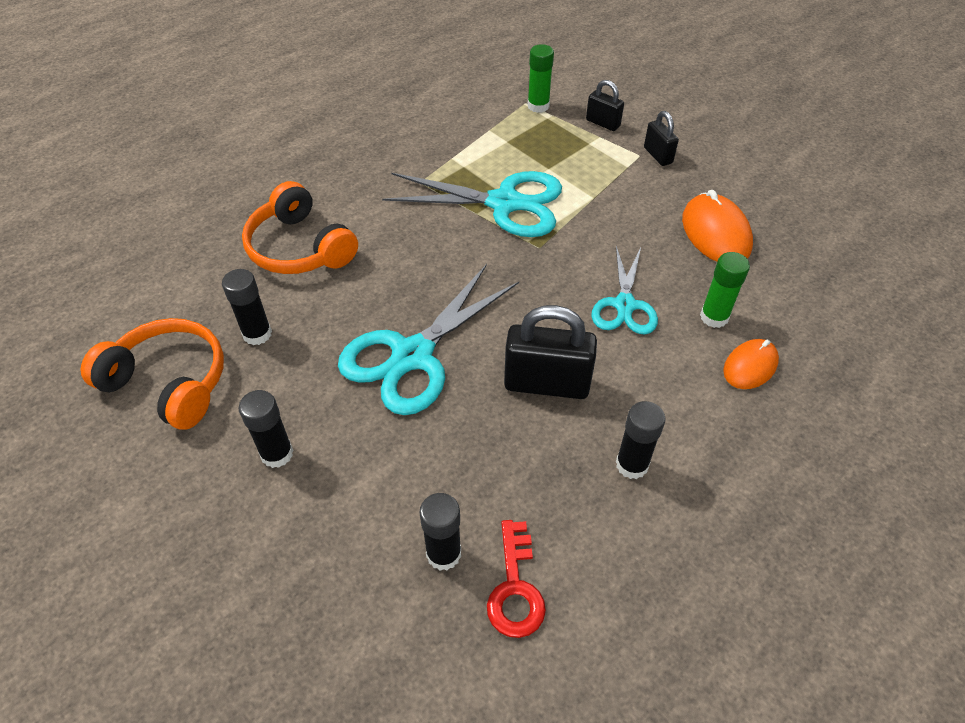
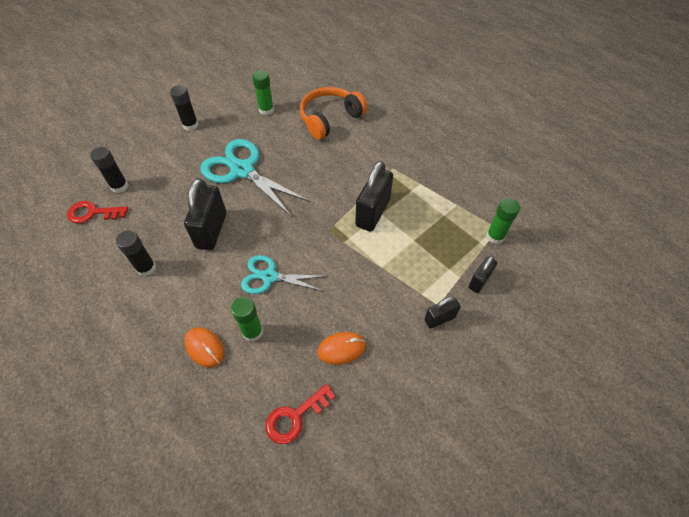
camera: 90 degrees right, 5 degrees up
orange headphones [81,318,224,430] -> none
black glue stick [222,269,272,345] -> green glue stick [252,70,274,115]
turquoise scissors [382,171,562,237] -> black padlock [355,161,393,231]
orange mouse [682,190,753,262] -> orange mouse [318,332,366,365], size x0.64
none -> red key [265,384,335,444]

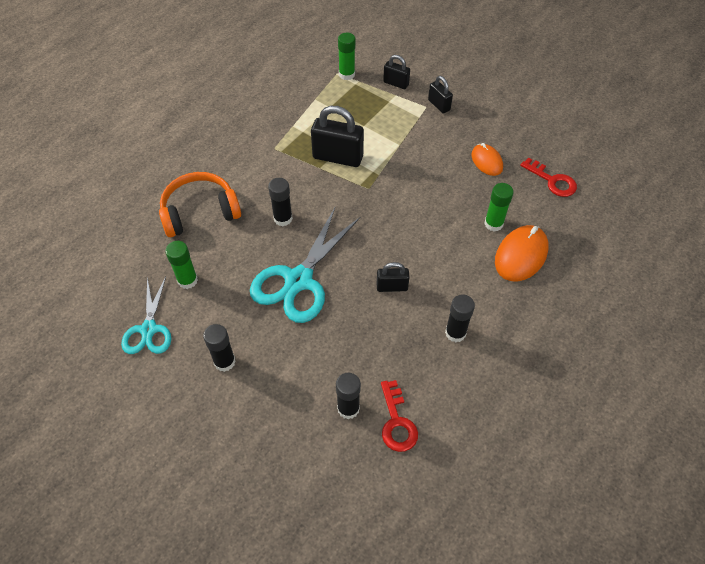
camera: 100 degrees left, 0 degrees up
black padlock [184,178,226,250] -> black padlock [377,262,410,292], size x0.56
orange mouse [184,327,224,367] -> orange mouse [495,225,549,281], size x1.57
turquoise scissors [241,255,327,294] -> turquoise scissors moved to [121,277,171,354]
orange headphones [300,87,368,140] -> orange headphones turned 120 degrees clockwise [159,172,241,237]
none -> black glue stick [268,178,293,226]

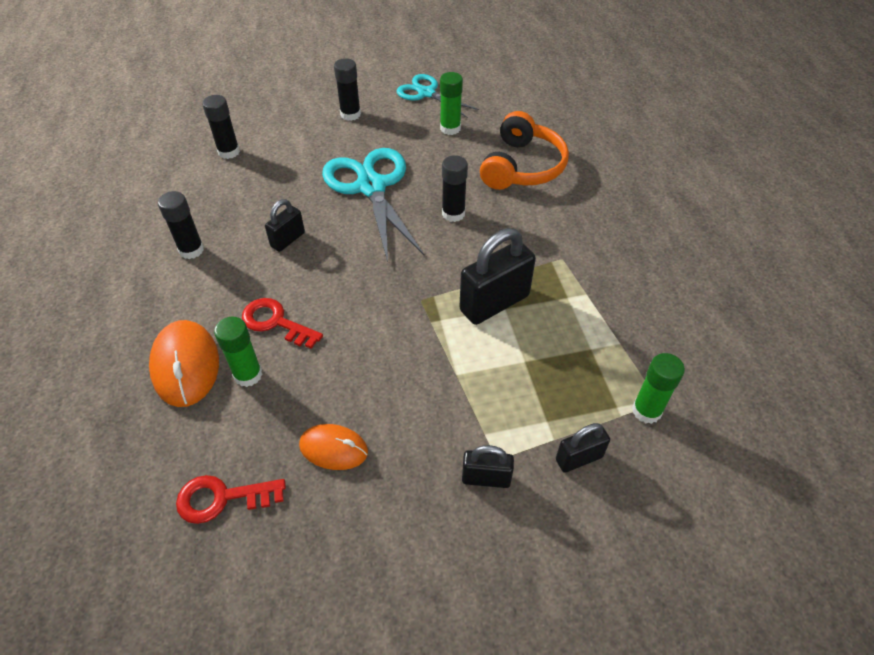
camera: 130 degrees right, 5 degrees down
red key [381,380,418,452] -> red key moved to [242,298,323,349]

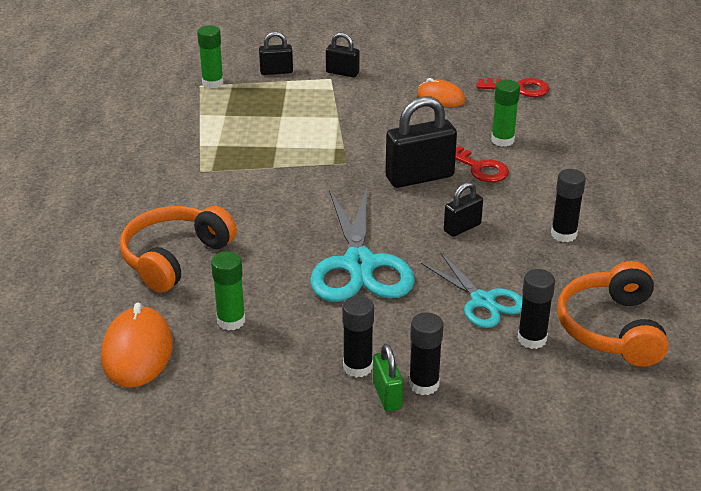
camera: 165 degrees left, 15 degrees down
orange mouse [149,320,219,407] -> orange mouse moved to [101,303,173,388]
turquoise scissors [397,74,479,118] -> turquoise scissors moved to [421,253,523,328]
black glue stick [442,155,468,222] -> black glue stick moved to [409,312,444,395]
black padlock [459,228,536,325] -> black padlock moved to [386,97,457,188]
none -> green padlock [373,344,403,412]
none -> orange headphones [557,261,669,367]

